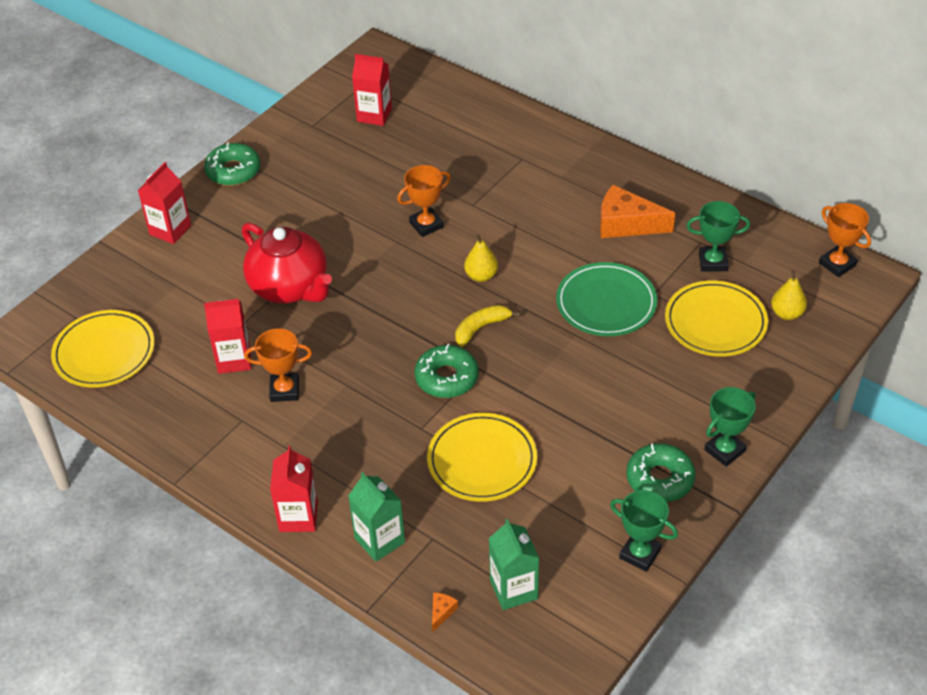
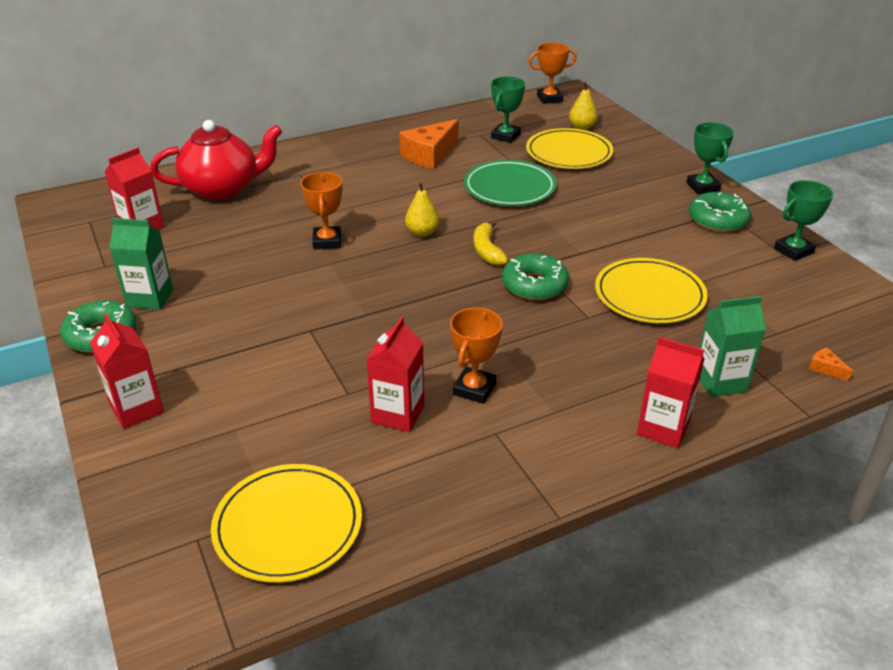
camera: 65 degrees left, 10 degrees down
red teapot [242,223,332,303] -> red teapot moved to [150,120,282,200]
green carton [488,519,539,610] -> green carton moved to [109,218,173,310]

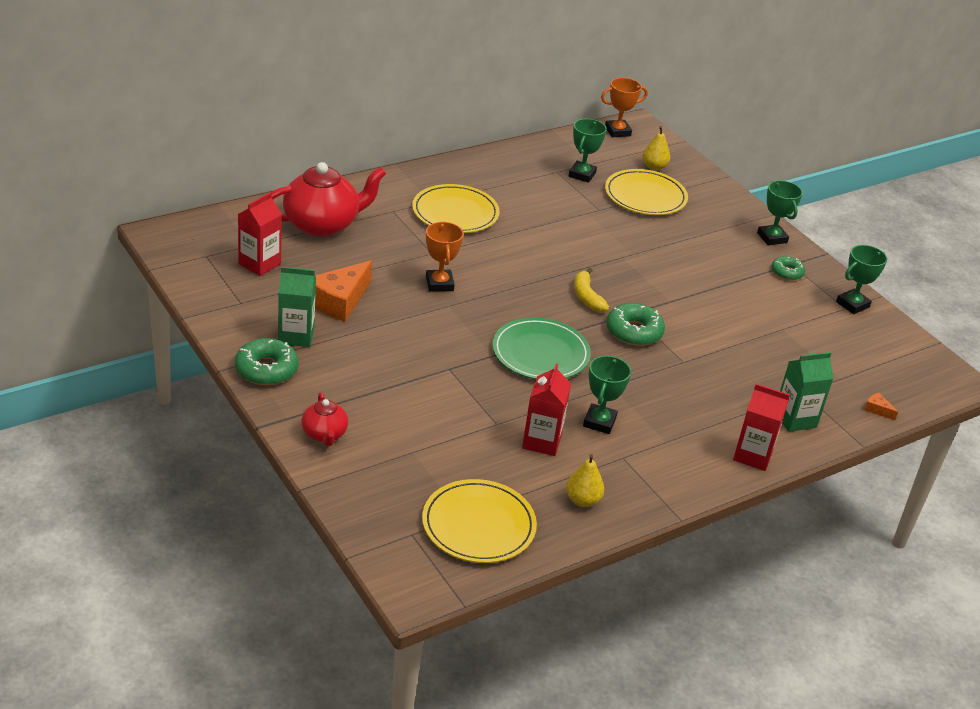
camera: 10 degrees left, 0 degrees up
red carton [90,314,164,429] -> red teapot [302,392,348,446]
orange cheese [399,119,459,169] -> orange cheese moved to [315,260,372,322]
yellow pear [405,182,440,237] -> yellow pear moved to [566,454,604,507]
orange trophy [450,307,503,404] -> green trophy [583,356,631,434]
green plate [464,160,557,206] -> green plate moved to [492,318,591,379]
yellow plate [595,258,708,323] -> yellow plate moved to [412,184,500,233]
green donut [689,192,751,232] -> green donut [771,256,805,280], size x0.62

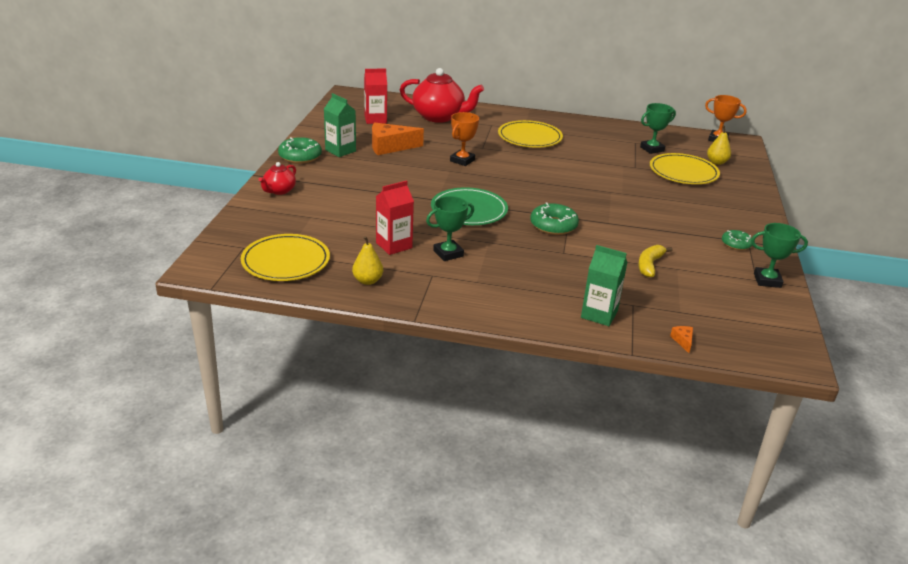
camera: 45 degrees right, 5 degrees down
yellow banana [574,268,609,312] -> yellow banana moved to [638,245,673,277]
red carton [733,384,790,471] -> none
green trophy [757,180,803,245] -> none

